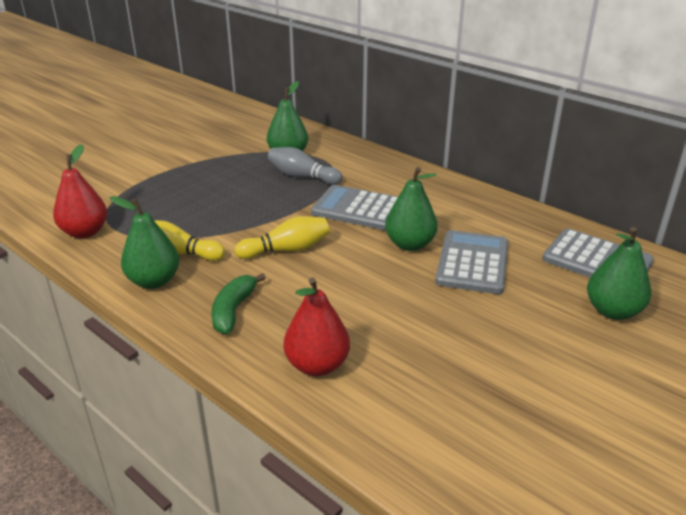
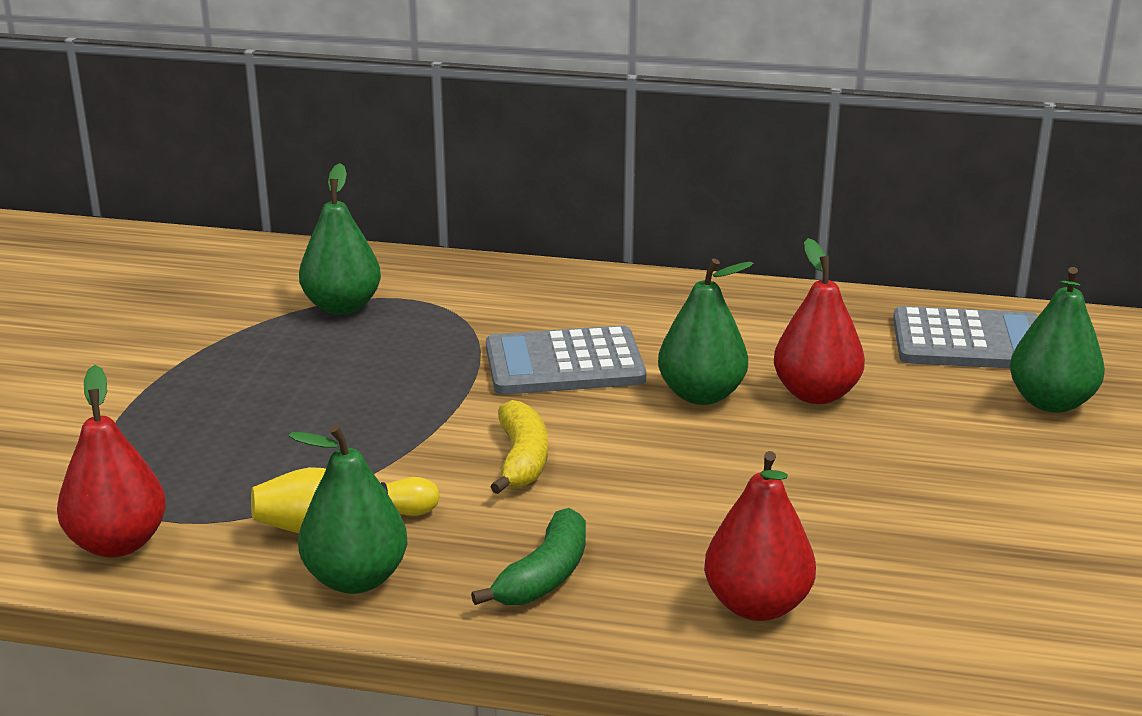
camera: 30 degrees left, 5 degrees down
green banana [211,273,266,334] -> green banana turned 135 degrees counterclockwise [471,508,586,605]
yellow bowling pin [235,216,329,259] -> yellow banana [490,400,548,494]
grey bowling pin [268,147,343,185] -> none
grey calculator [435,230,508,294] -> red pear [774,238,865,404]

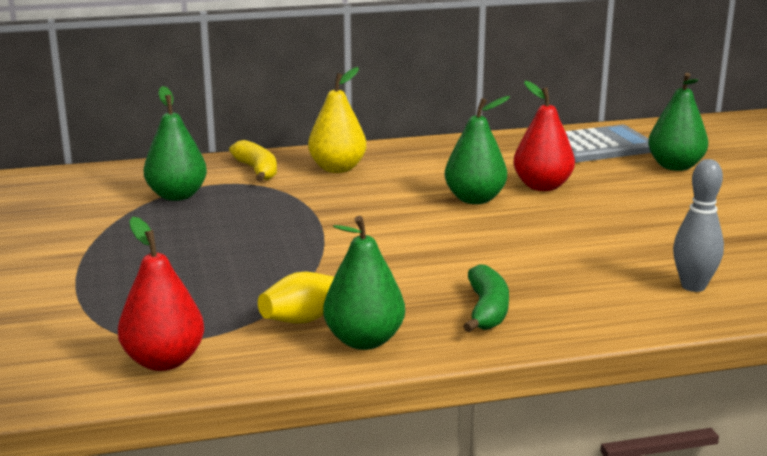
camera: 25 degrees left, 5 degrees down
grey calculator [486,325,647,395] -> none
yellow banana [490,400,548,494] -> yellow banana moved to [229,140,277,182]
red pear [704,451,816,621] -> none
none -> yellow pear [308,67,366,173]
none -> grey bowling pin [673,159,724,292]

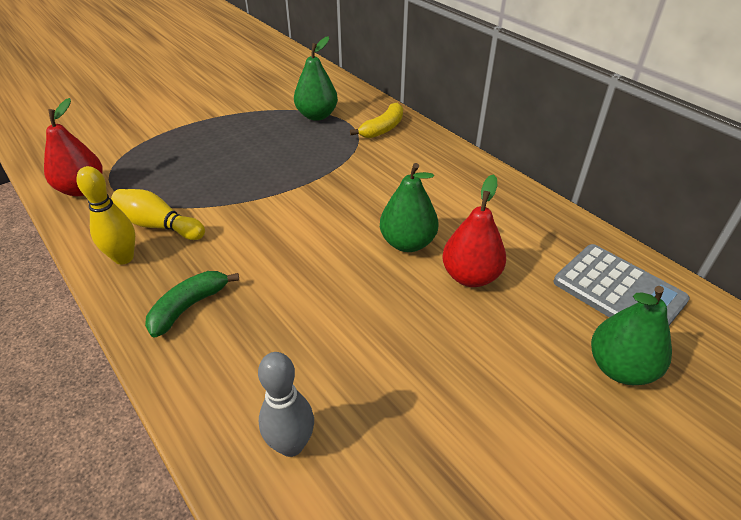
camera: 65 degrees right, 20 degrees up
yellow pear [308,67,366,173] -> none
green pear [323,216,405,350] -> yellow bowling pin [76,166,135,265]
green banana [463,264,509,332] -> green banana turned 150 degrees clockwise [145,271,239,338]

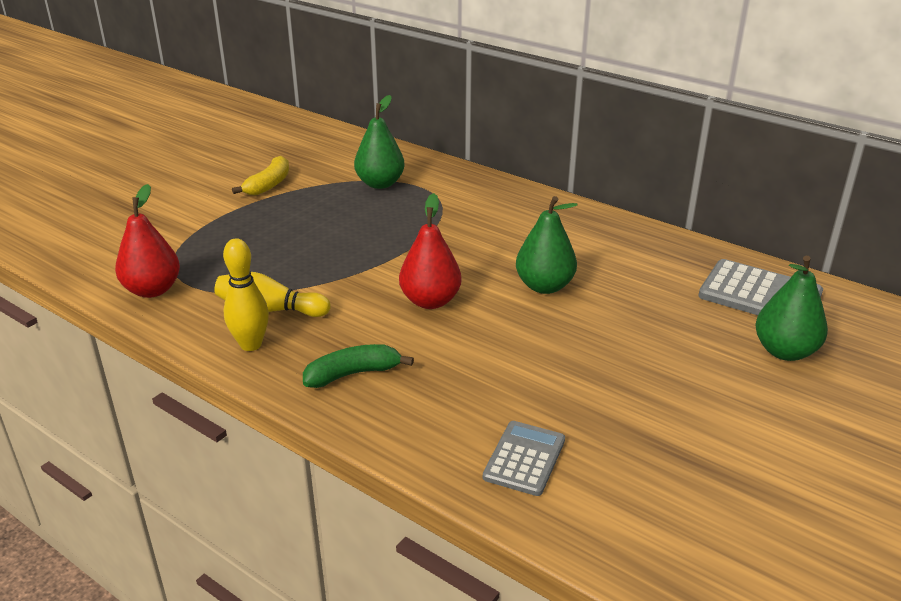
camera: 15 degrees left, 10 degrees down
green banana [145,271,239,338] -> green banana turned 45 degrees clockwise [303,344,414,388]
grey bowling pin [258,352,314,457] -> grey calculator [483,421,565,496]
yellow banana [350,103,403,138] -> yellow banana moved to [232,156,289,195]
red pear [442,174,506,287] -> red pear moved to [399,193,462,309]

